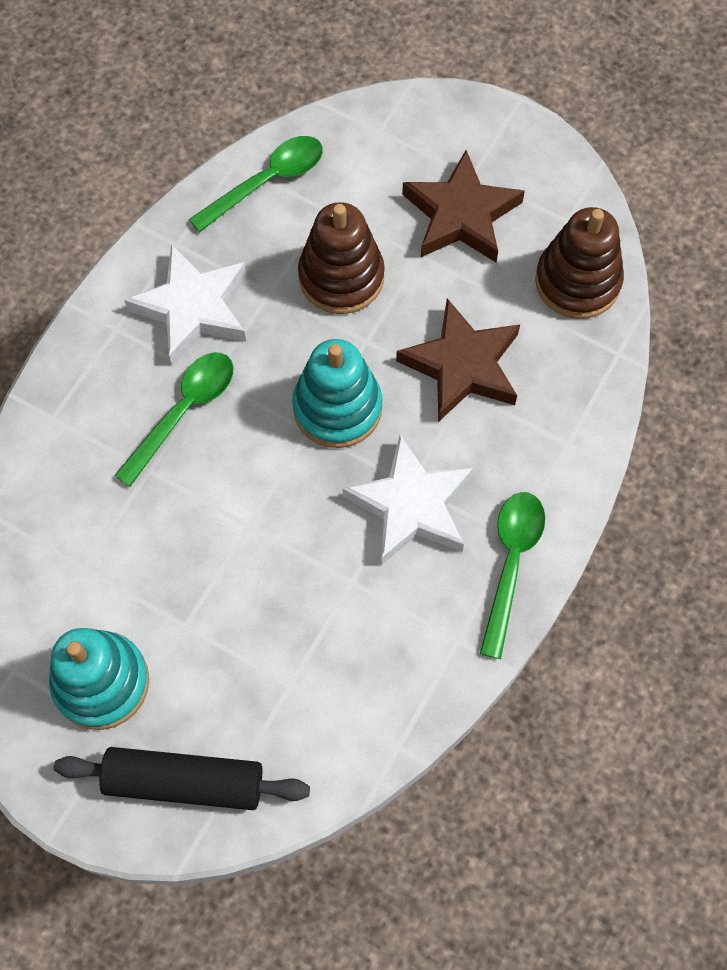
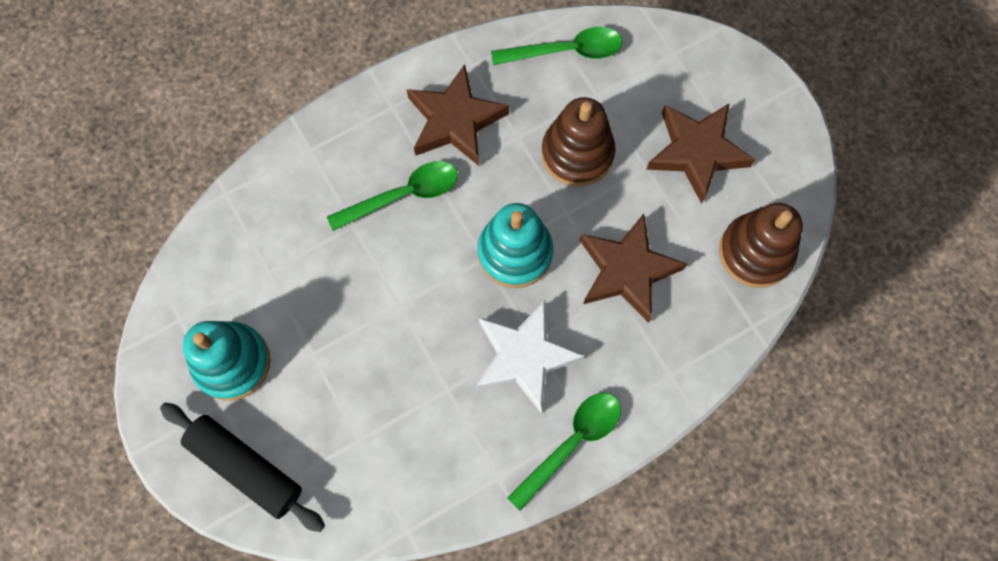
camera: 30 degrees right, 5 degrees up
white star [124,244,246,365] -> brown star [407,64,509,166]

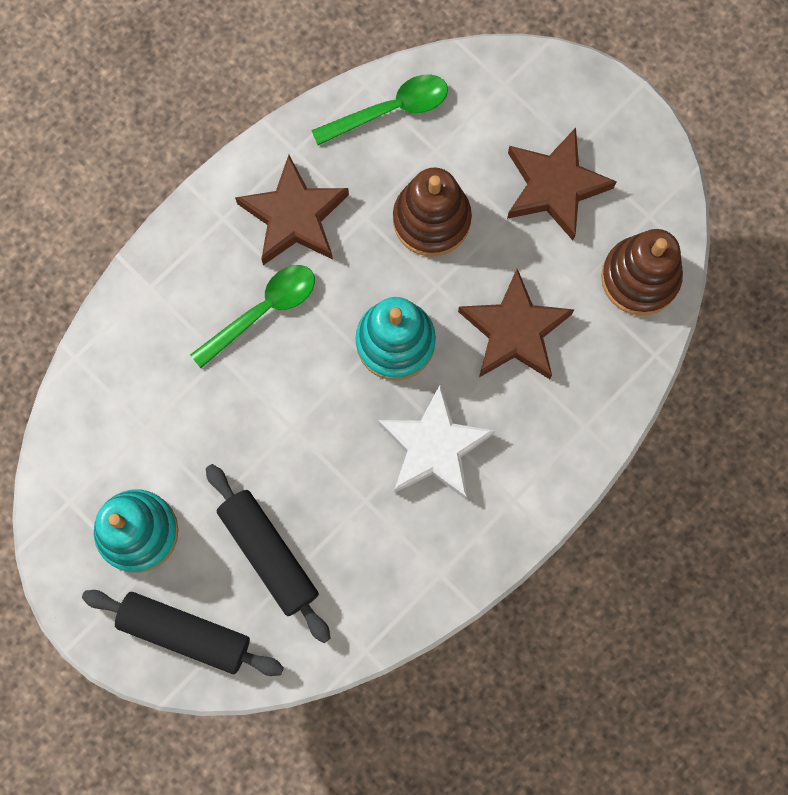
camera: 15 degrees left, 5 degrees up
green spoon [507,393,621,511] -> none
none -> black rolling pin [206,464,331,643]

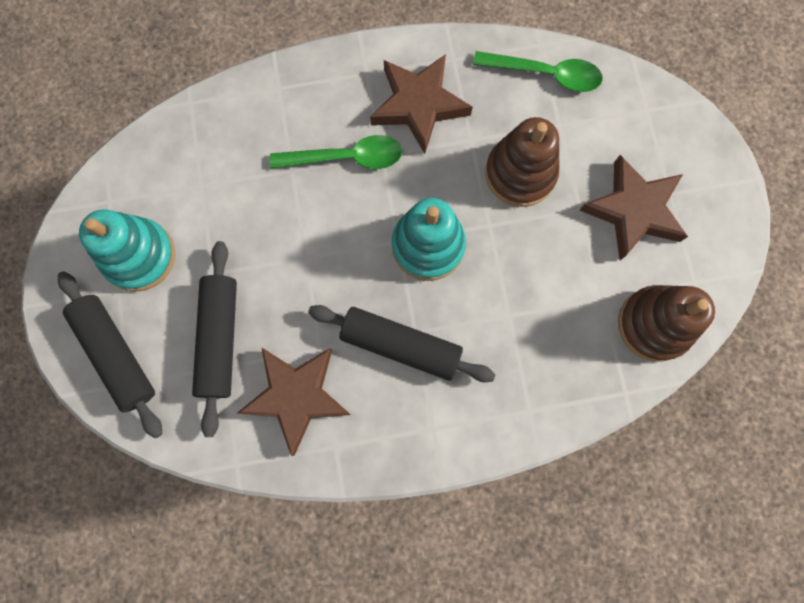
camera: 35 degrees right, 0 degrees up
white star [378,384,495,499] -> black rolling pin [308,305,495,382]
brown star [458,269,574,379] -> brown star moved to [237,347,351,456]

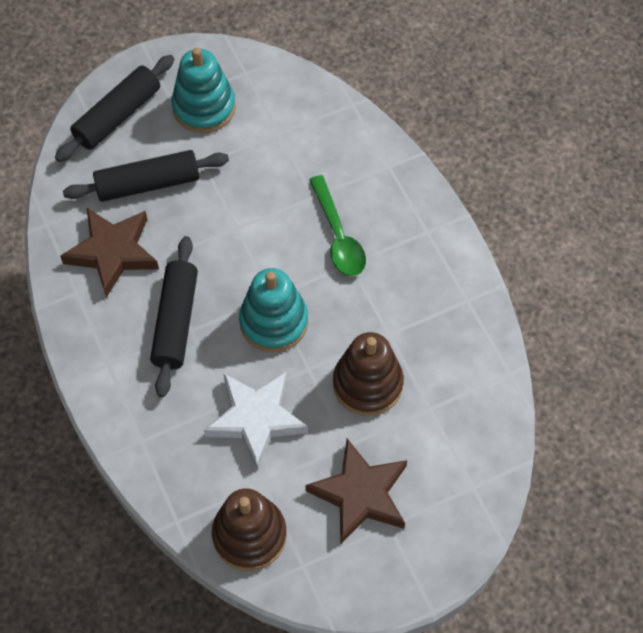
camera: 75 degrees right, 15 degrees down
brown star [370,54,473,154] -> none
green spoon [473,51,603,92] -> none
none -> white star [204,372,308,470]

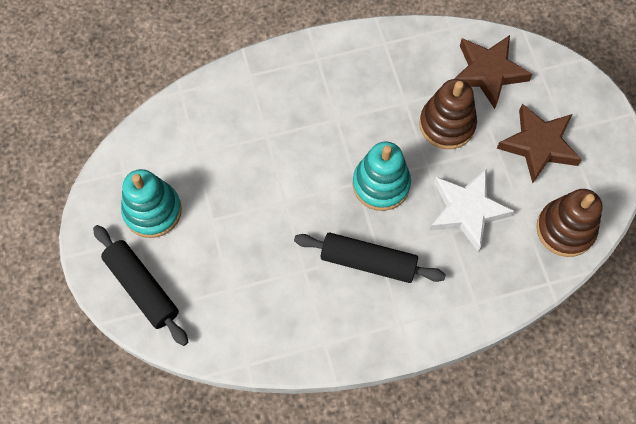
camera: 80 degrees left, 5 degrees up
brown star [60,208,159,298] -> brown star moved to [454,35,533,109]
black rolling pin [63,150,229,202] -> none
green spoon [309,175,366,276] -> none

